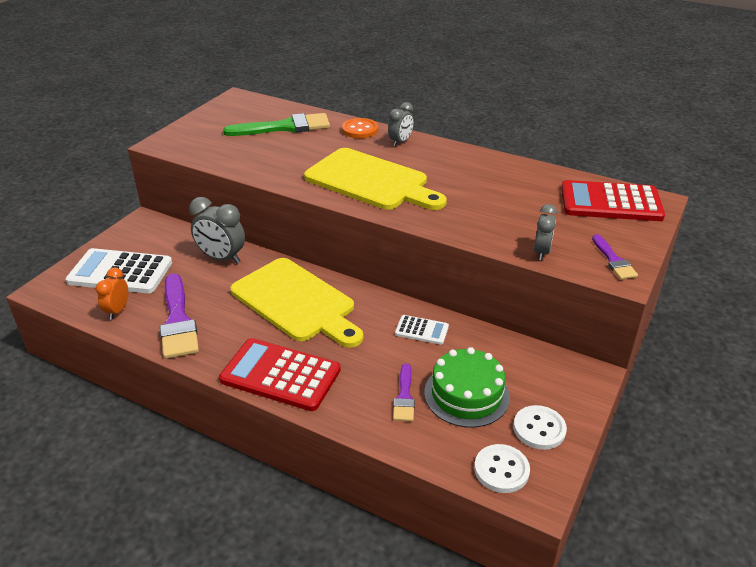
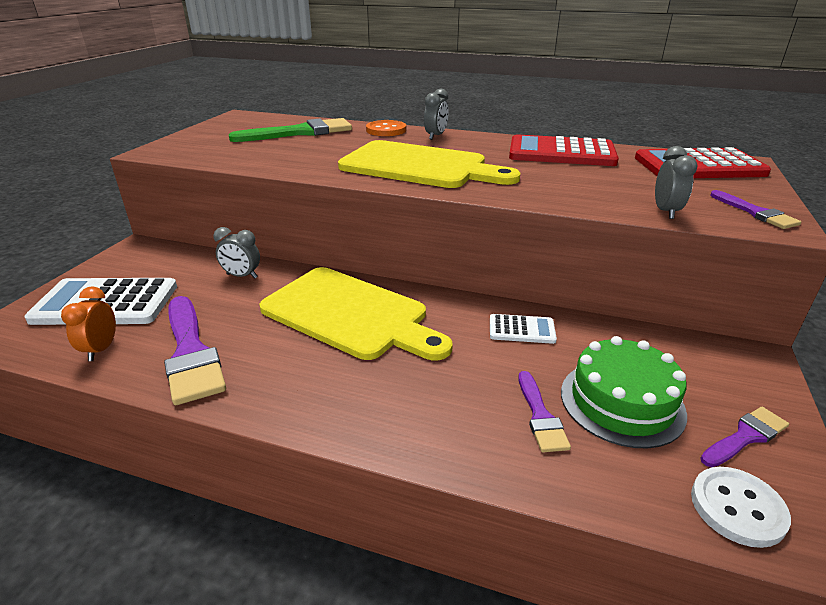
camera: 10 degrees left, 5 degrees down
grey clock [189,197,245,264] -> grey clock [213,227,260,278], size x0.62
red calculator [219,338,341,411] -> red calculator moved to [509,134,619,166]
white button [513,405,567,450] -> purple brush [700,407,789,467]

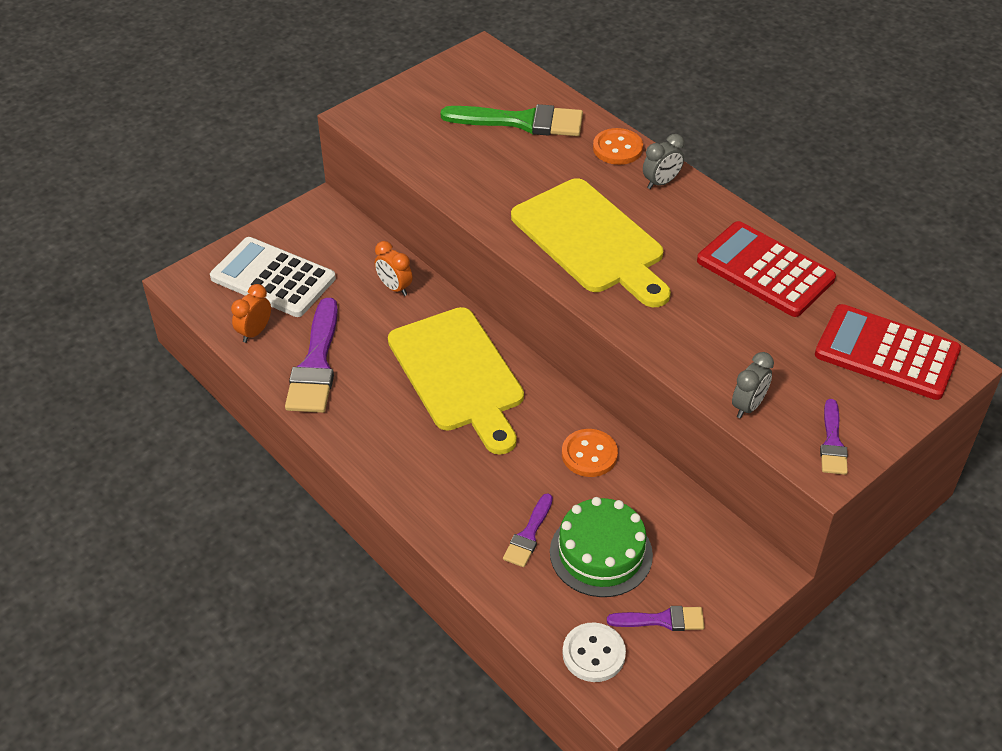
camera: 30 degrees right, 15 degrees up
grey clock [213,227,260,278] -> orange clock [375,241,413,296]
white calculator [490,314,557,344] -> orange button [562,429,618,477]

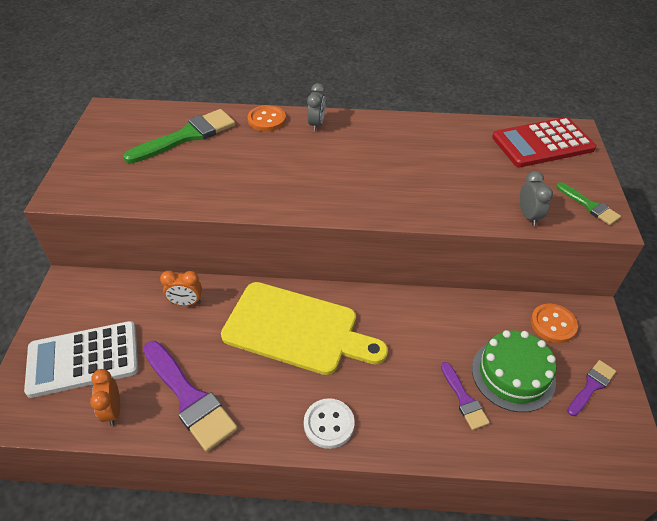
camera: 45 degrees left, 0 degrees up
yellow cutting board [511,178,671,307] -> none
orange button [562,429,618,477] -> orange button moved to [531,304,578,343]
white button [562,623,626,682] -> white button moved to [304,398,355,449]
red calculator [697,221,836,317] -> none
purple brush [820,399,848,475] -> green brush [556,182,621,225]

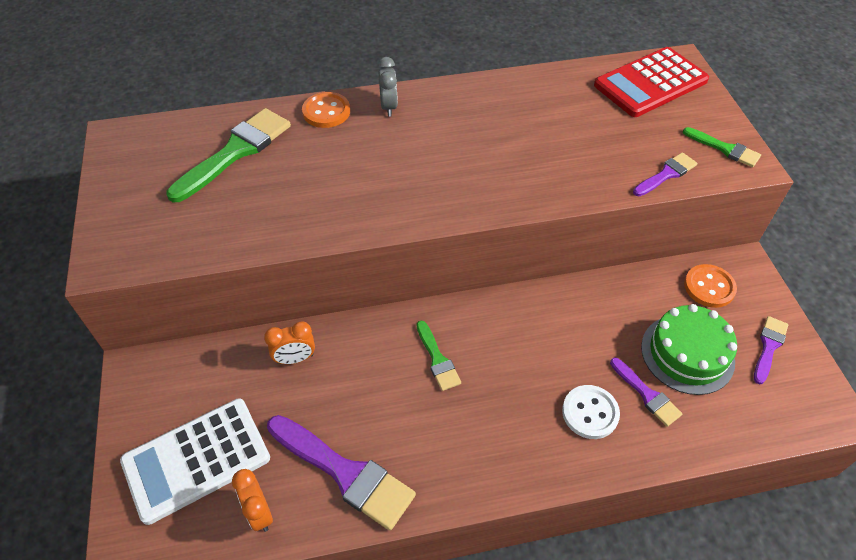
camera: 15 degrees left, 5 degrees up
yellow cutting board [221,282,388,375] -> green brush [417,321,461,391]
white button [304,398,355,449] -> white button moved to [562,385,620,439]
grey clock [520,171,553,226] -> purple brush [633,152,697,196]

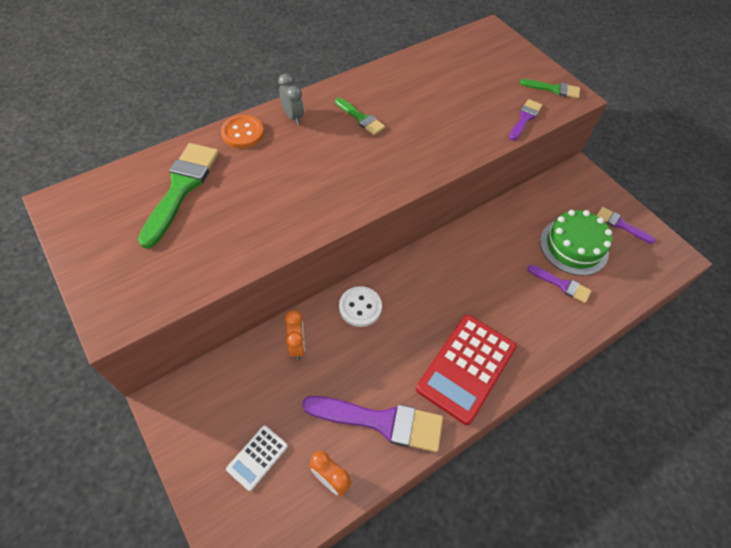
camera: 25 degrees left, 5 degrees up
white calculator [120,399,270,525] -> white calculator [226,426,288,491], size x0.50
orange clock [264,322,315,364] -> orange clock turned 60 degrees counterclockwise [285,310,305,360]
green brush [417,321,461,391] -> green brush moved to [335,98,385,135]
white button [562,385,620,439] -> white button moved to [339,286,382,327]
red calculator [594,47,709,117] -> red calculator moved to [416,315,517,425]
orange button [684,264,737,308] -> none
purple brush [754,316,788,384] -> purple brush turned 60 degrees counterclockwise [596,207,656,244]

